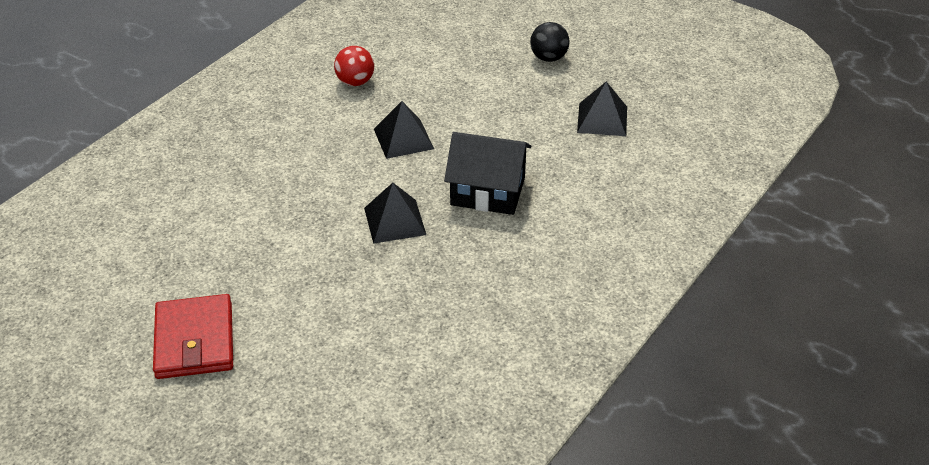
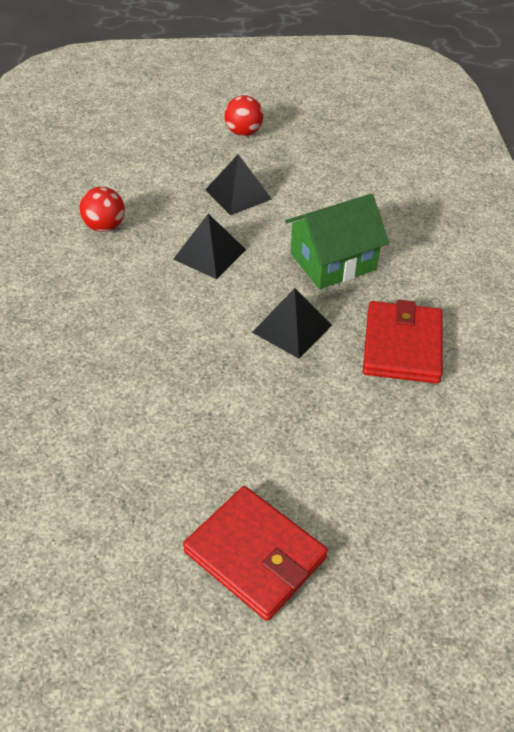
camera: 40 degrees left, 5 degrees up
black house [444,132,531,215] -> green house [285,194,389,289]
black ball [530,22,570,62] -> red ball [225,95,263,136]
black pyramid [577,82,627,136] -> black pyramid moved to [205,154,272,215]
none -> red wallet [363,300,443,384]

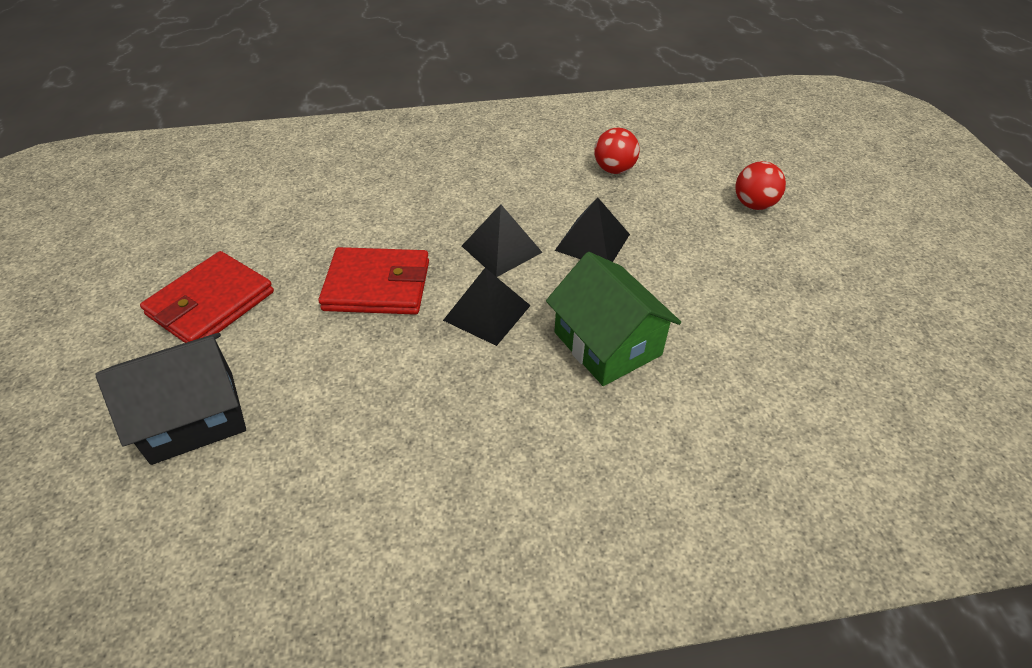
camera: 85 degrees right, 0 degrees up
black pyramid [205,154,272,215] -> black pyramid moved to [462,204,543,277]
red ball [225,95,263,136] -> red ball moved to [735,161,786,210]
red wallet [363,300,443,384] -> red wallet moved to [319,247,429,315]
none -> black house [95,333,246,465]

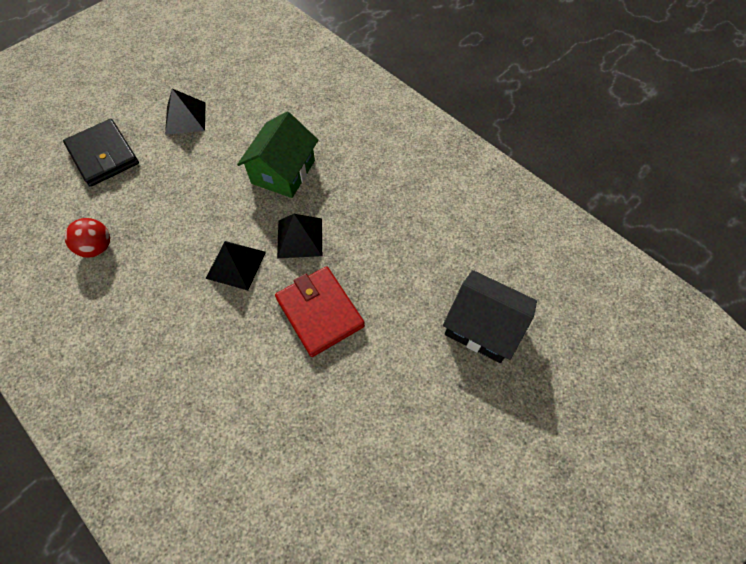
camera: 125 degrees left, 15 degrees up
red wallet [140,251,274,343] -> none
black pyramid [555,197,630,262] -> black pyramid moved to [165,89,206,135]
red ball [735,161,786,210] -> black wallet [63,119,139,187]

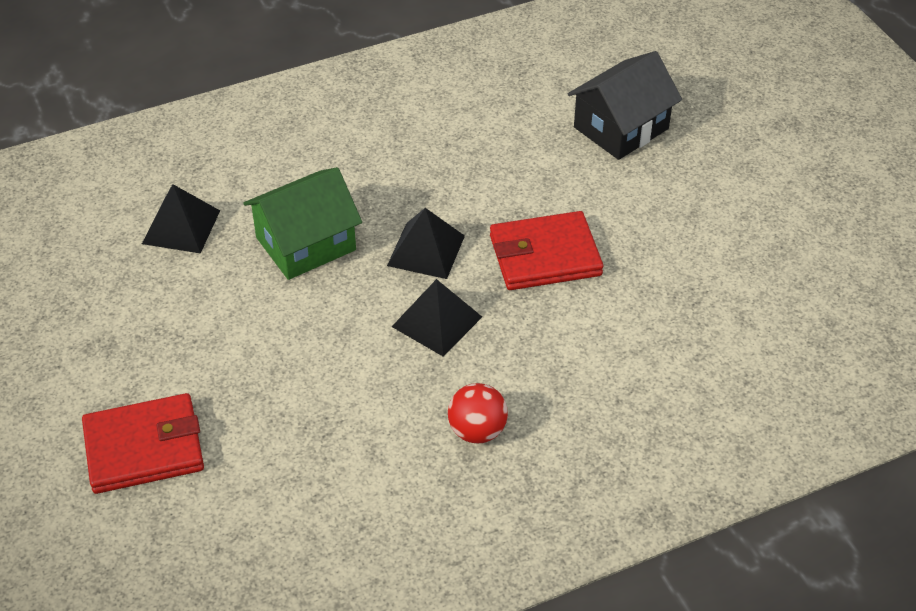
camera: 70 degrees left, 15 degrees down
black wallet [63,119,139,187] -> red wallet [82,393,204,494]
red ball [65,218,110,258] -> red ball moved to [448,383,508,443]
black pyramid [165,89,206,135] -> black pyramid moved to [142,184,220,254]
green house [237,111,318,198] -> green house turned 75 degrees counterclockwise [243,167,362,280]

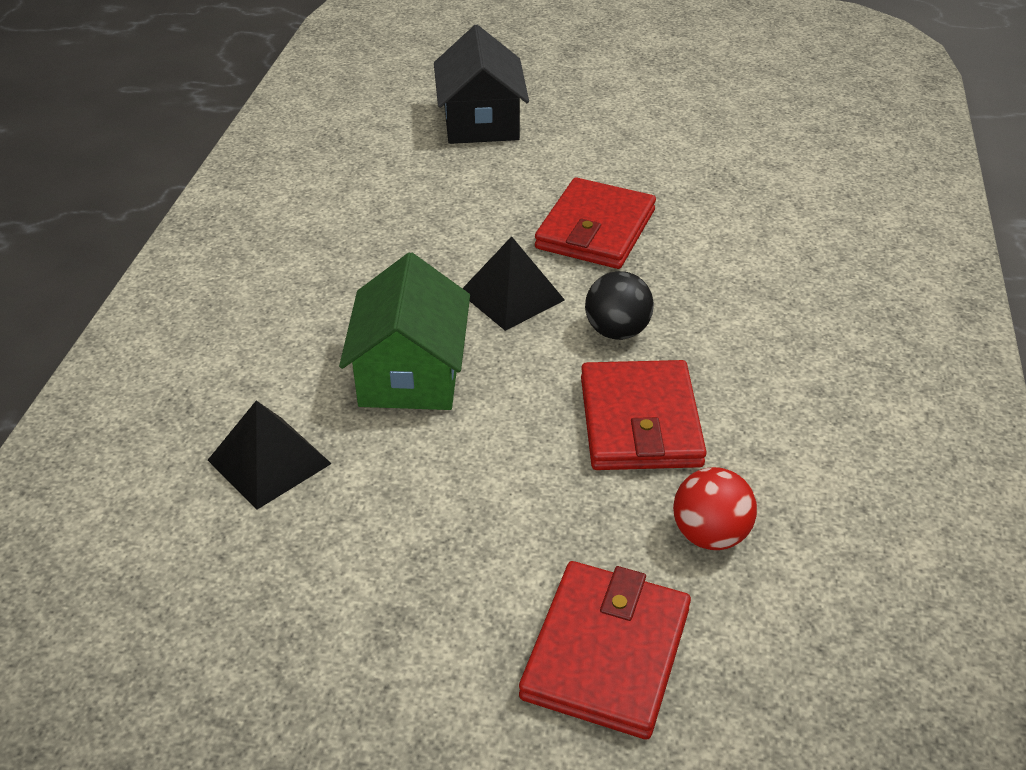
camera: 55 degrees left, 5 degrees down
black pyramid [392,279,482,357] -> black ball [585,271,654,340]
red ball [448,383,508,443] -> red ball moved to [673,467,757,550]
none -> red wallet [581,360,707,470]

